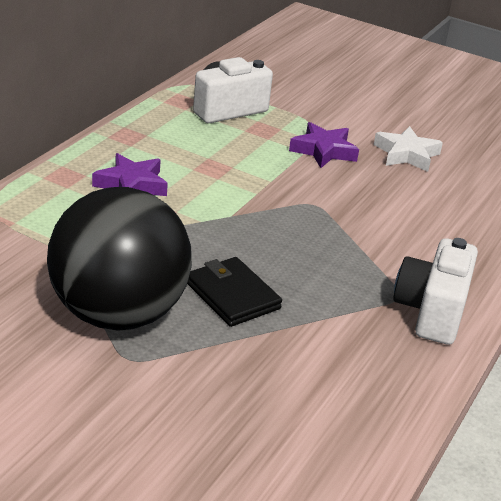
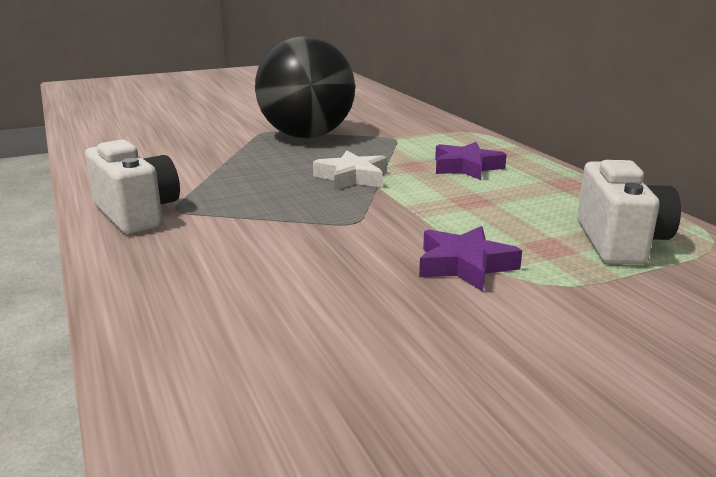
camera: 130 degrees right, 10 degrees down
black wallet [187,257,282,327] -> none
white star [374,126,443,172] -> white star moved to [313,150,387,191]

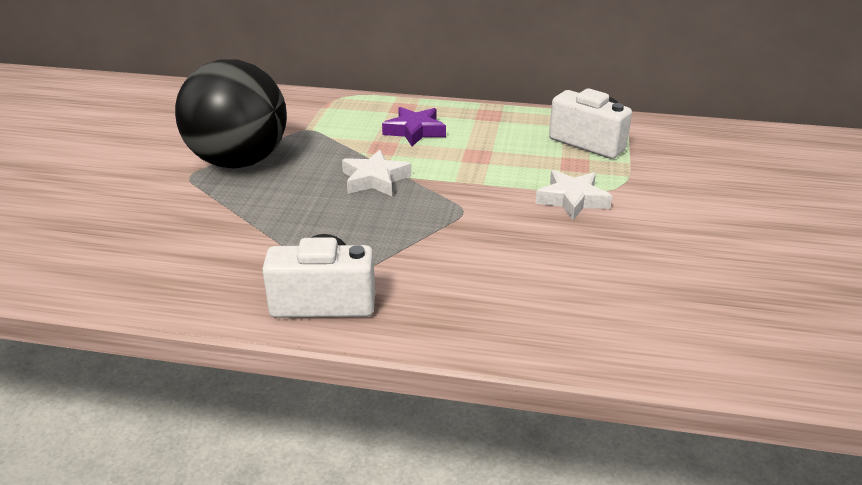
camera: 55 degrees left, 10 degrees up
purple star [419,226,522,292] -> white star [535,170,612,220]

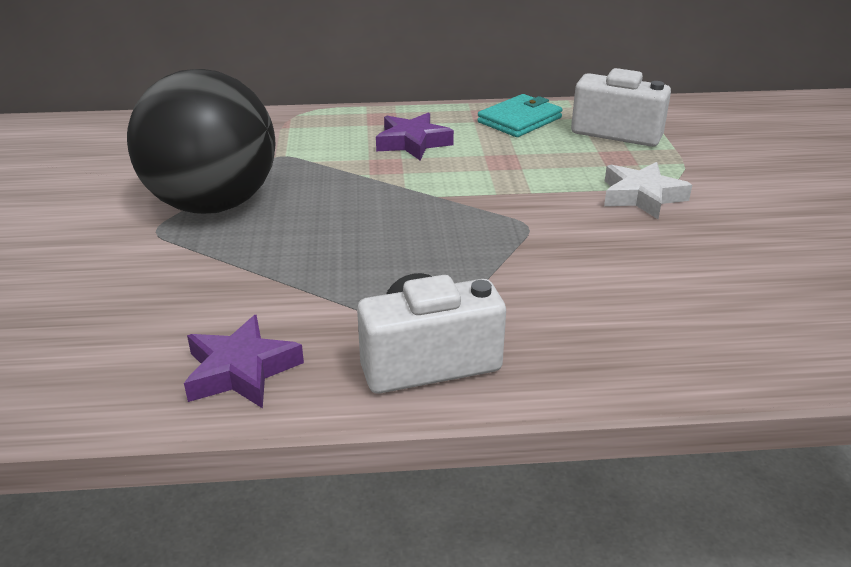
camera: 15 degrees left, 0 degrees up
white star [342,150,411,196] -> none
none -> purple star [184,315,304,408]
none -> turquoise wallet [477,94,563,137]

